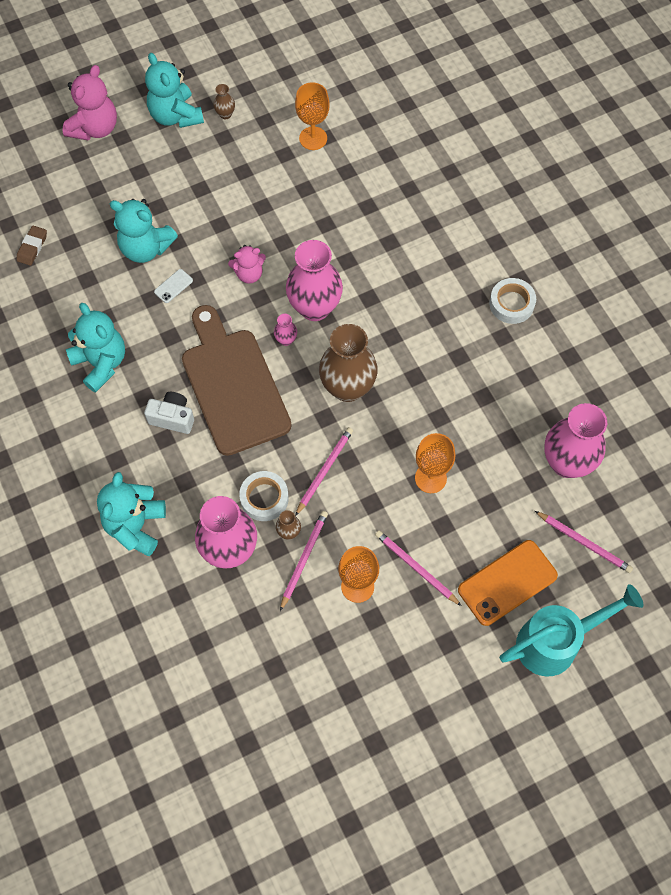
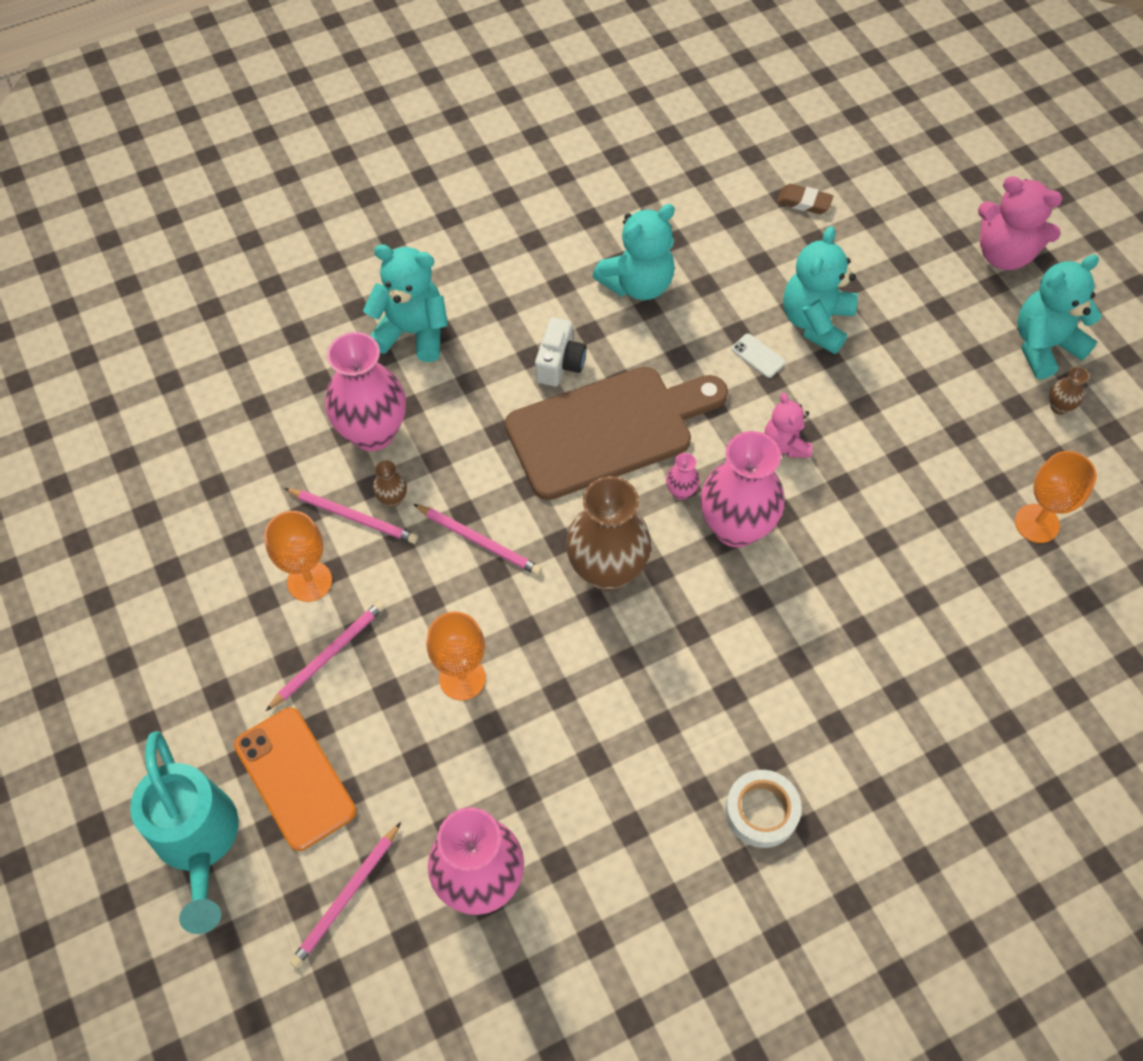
camera: 90 degrees right, 5 degrees down
white tape [239,471,289,521] -> none

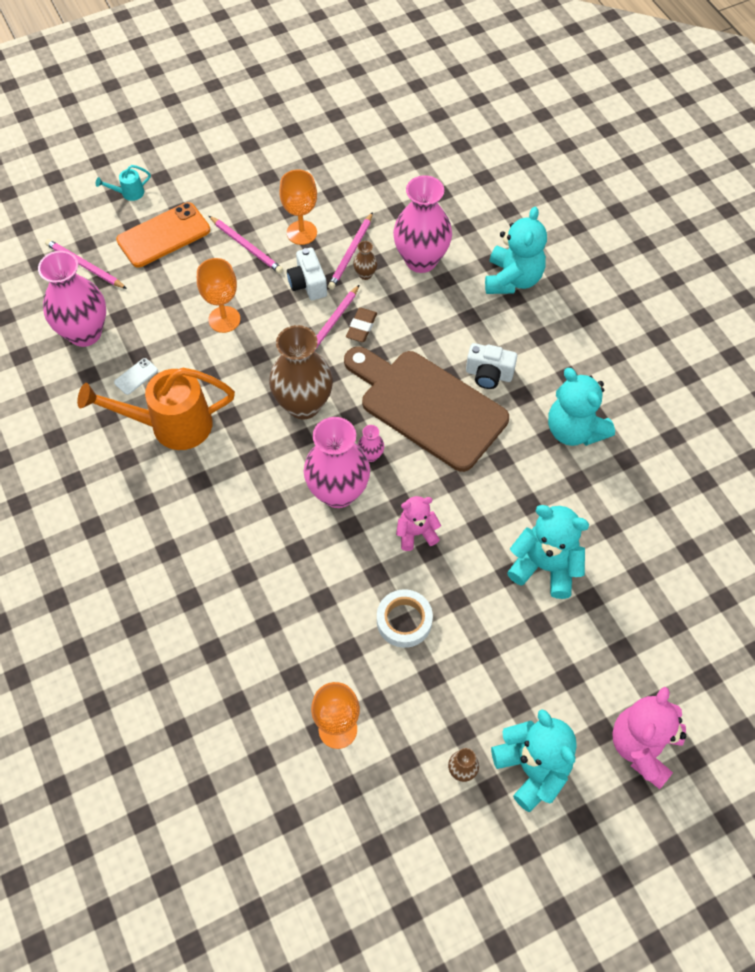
camera: 90 degrees right, 0 degrees up
turquoise watering can [130,731,239,934] -> turquoise watering can [96,165,151,201], size x0.42
brown cutting board [505,367,728,500] -> brown cutting board turned 150 degrees clockwise [344,346,509,472]
white tape [725,770,802,848] -> white tape moved to [377,589,433,648]
white phone [731,334,786,378] -> white phone moved to [114,358,158,395]
brown eraser [777,184,833,214] -> brown eraser moved to [346,308,377,342]
none -> orange watering can [77,368,235,450]
none -> white camera [287,247,327,300]

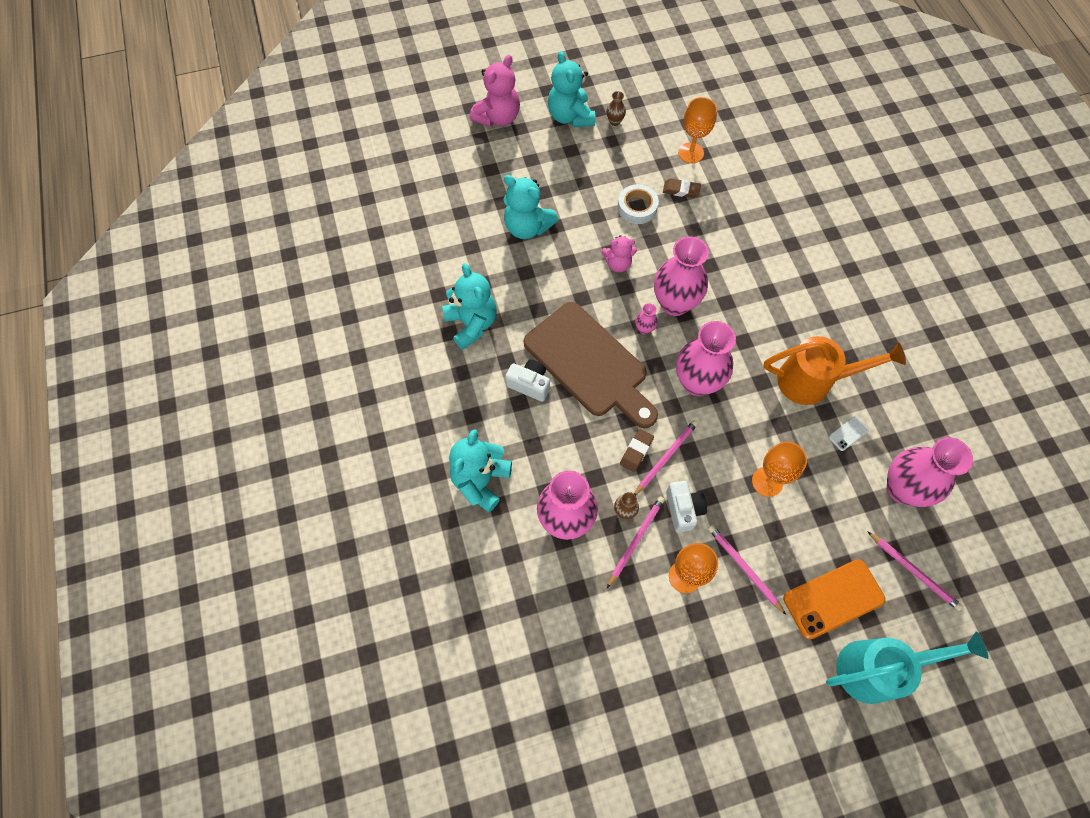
camera: 170 degrees left, 5 degrees up
turquoise watering can [96,165,151,201] -> turquoise watering can [826,631,989,704], size x2.38
brown vase [269,325,333,419] -> pink vase [676,321,736,396]
none -> brown eraser [663,178,701,198]

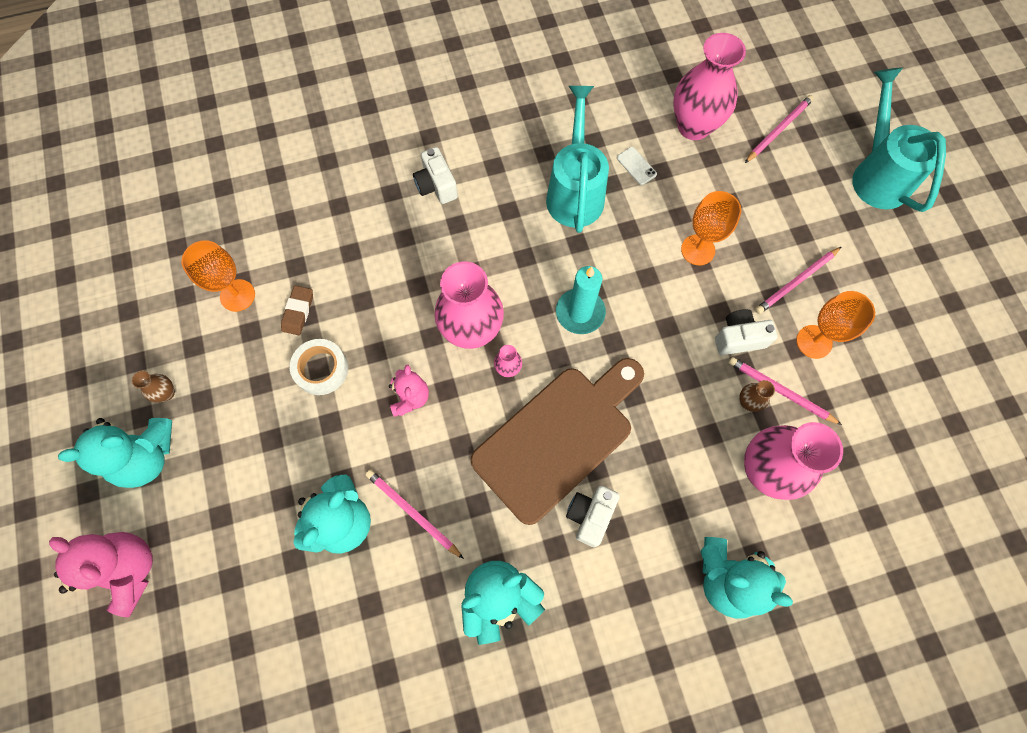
camera: 90 degrees left, 5 degrees up
brown eraser [620,429,654,472] -> none
pink pencil [634,420,698,496] -> pink pencil moved to [365,470,464,559]
pink vase [676,321,736,396] -> turquoise candle [556,266,606,334]
orange watering can [764,336,906,405] -> turquoise watering can [546,86,609,233]
orange phone [783,559,885,639] -> none
none -> white camera [413,147,458,204]

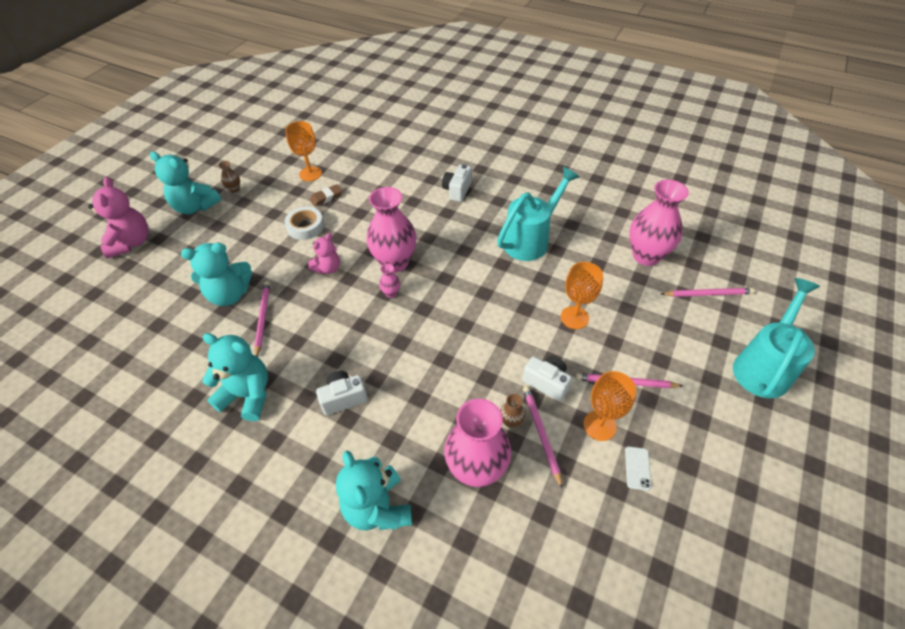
camera: 45 degrees right, 20 degrees down
brown cutting board [470,358,644,525] -> none
turquoise candle [556,266,606,334] -> none
white phone [617,147,657,185] -> white phone moved to [625,446,651,491]

